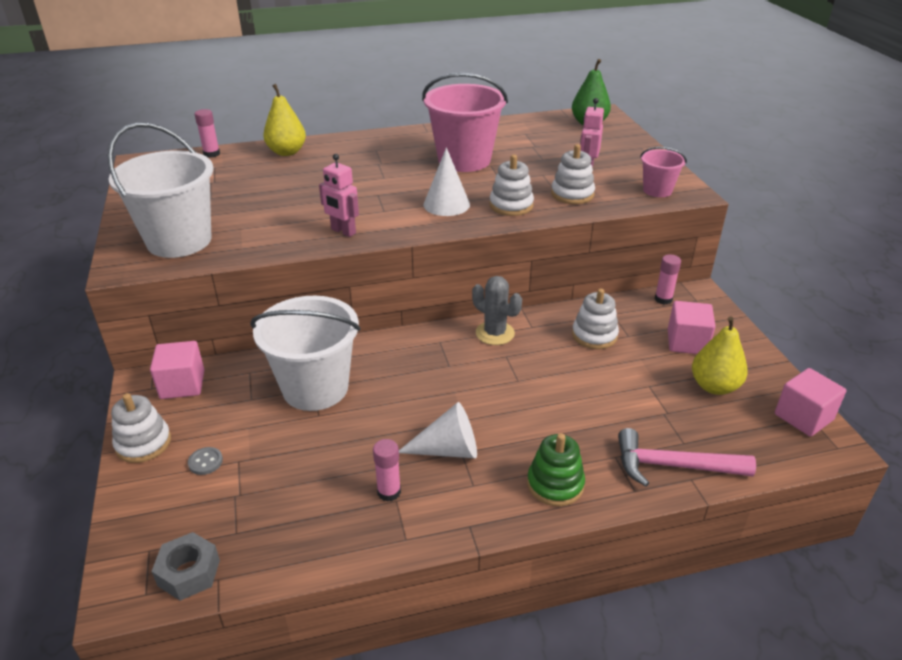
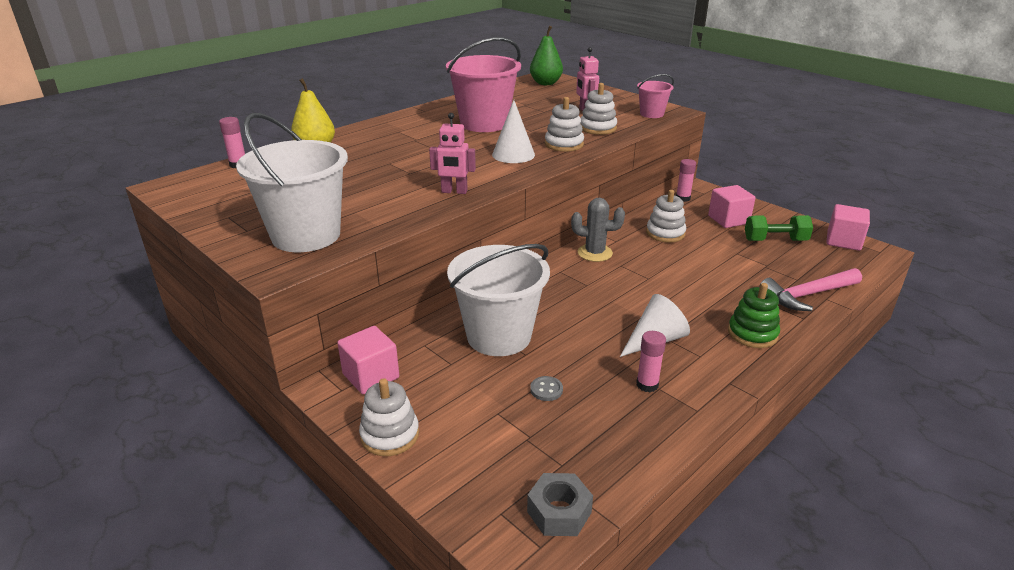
camera: 30 degrees left, 5 degrees down
grey button [188,447,223,475] -> grey button moved to [530,376,563,401]
yellow pear [692,316,748,395] -> green dumbbell [745,215,813,241]

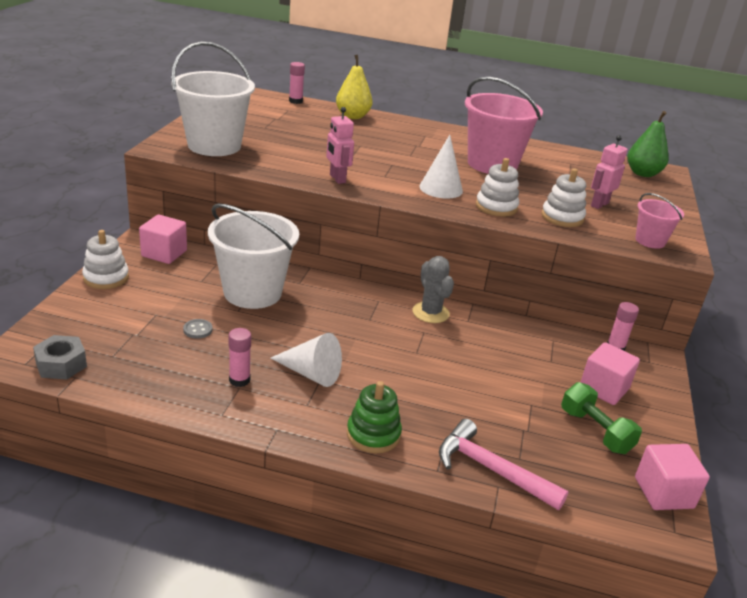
camera: 55 degrees right, 0 degrees up
white stacking toy [646,190,686,243] -> none

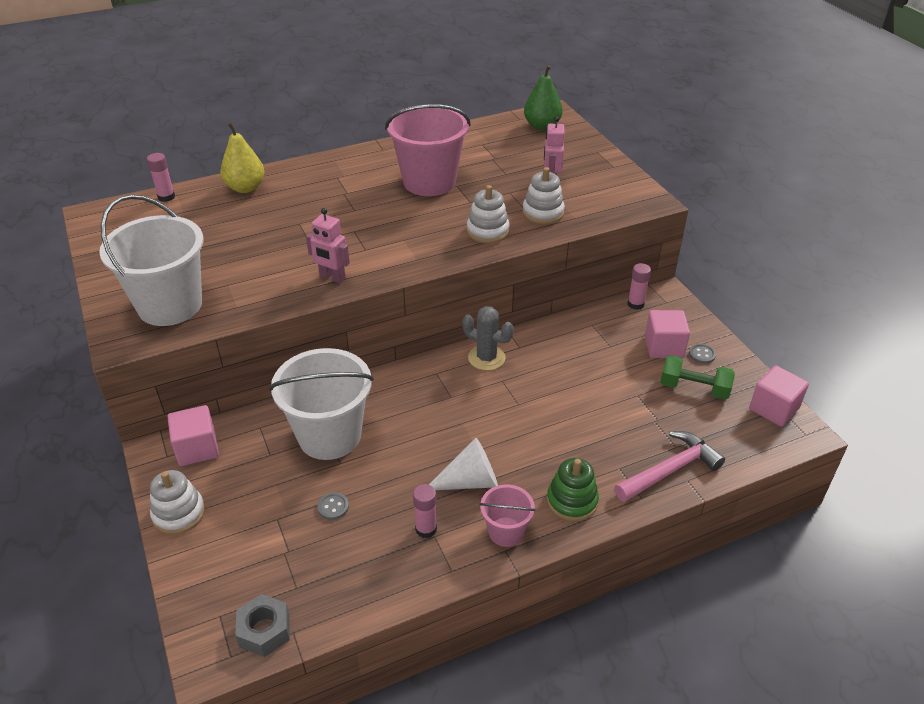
camera: 35 degrees left, 10 degrees up
white cone [419,135,463,199] -> none
pink hammer [439,419,569,510] -> pink hammer turned 150 degrees clockwise [614,431,725,502]
pink bucket [635,193,684,249] -> pink bucket moved to [479,484,536,547]
none -> grey button [689,344,716,364]

